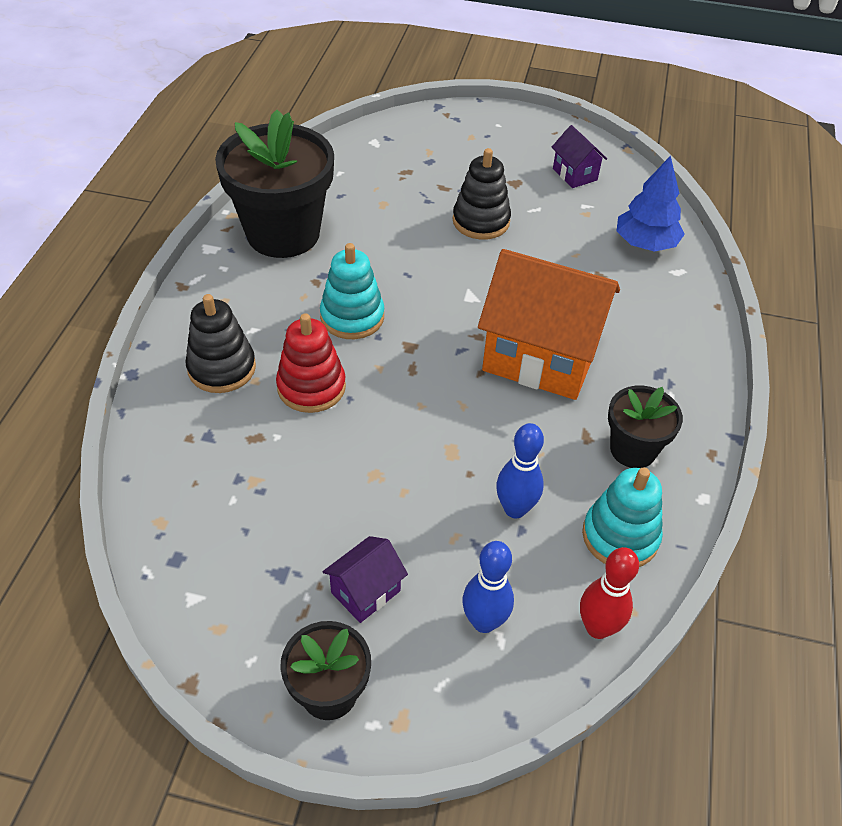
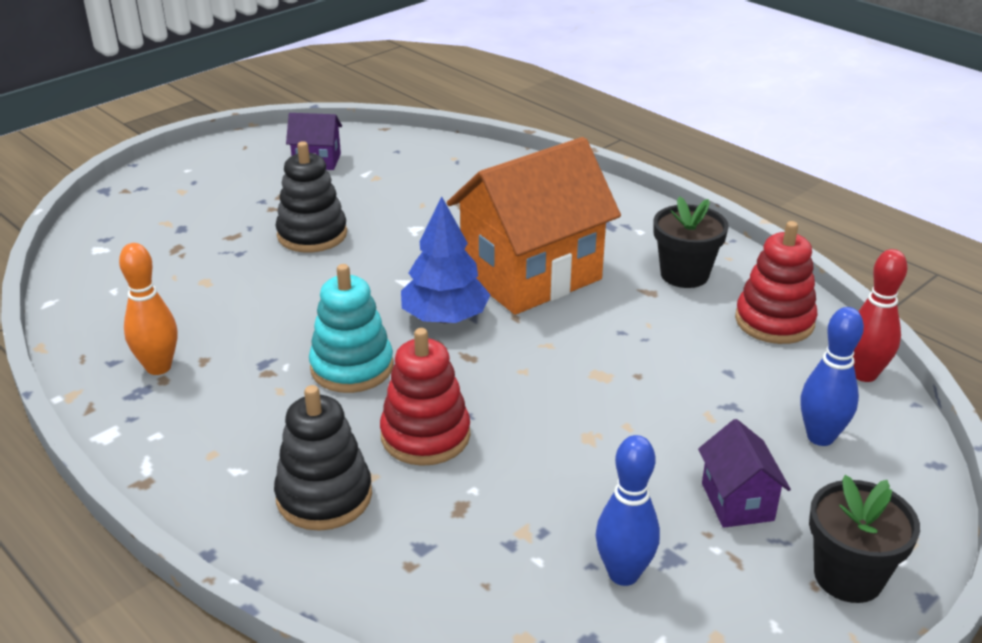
camera: 55 degrees left, 15 degrees down
black flower pot [215,110,334,258] -> orange bowling pin [119,243,177,375]
blue bowling pin [496,423,544,518] -> blue bowling pin moved to [596,435,660,586]
turquoise stacking toy [582,467,663,567] -> red stacking toy [735,221,818,344]
blue tree [617,156,685,252] -> blue tree moved to [401,197,490,323]

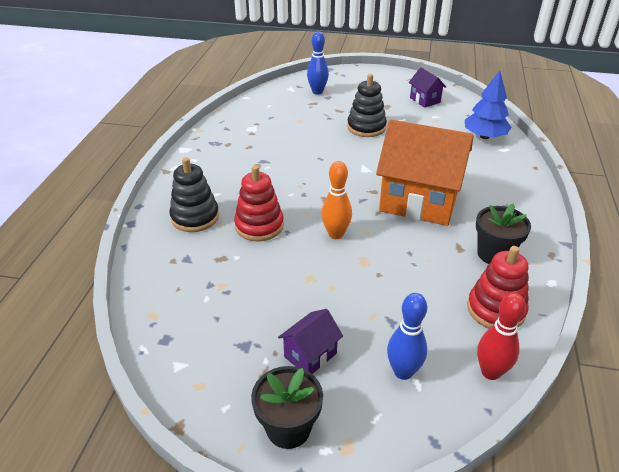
camera: 55 degrees right, 5 degrees up
orange bowling pin [119,243,177,375] -> orange bowling pin moved to [321,161,352,239]
turquoise stacking toy [309,264,394,393] -> none
blue tree [401,197,490,323] -> blue tree moved to [465,71,512,139]
blue bowling pin [596,435,660,586] -> blue bowling pin moved to [307,31,329,95]

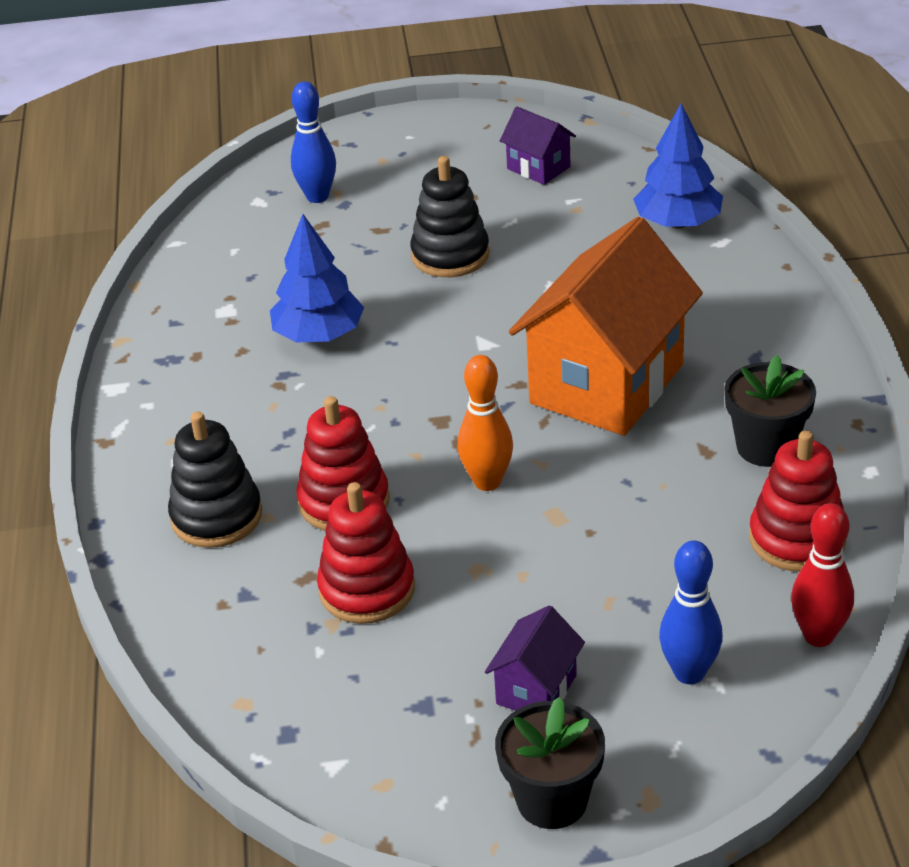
camera: 15 degrees left, 0 degrees up
orange house [376,120,474,226] -> orange house turned 60 degrees counterclockwise [509,217,703,436]
none -> blue tree [270,214,364,343]
none -> red stacking toy [317,482,415,624]

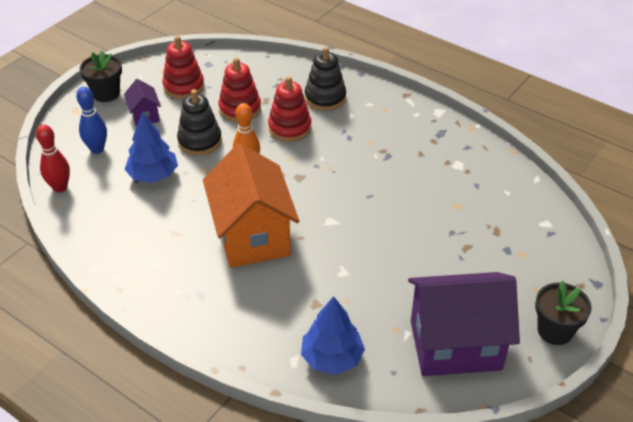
camera: 130 degrees right, 5 degrees up
blue tree [270,214,364,343] -> blue tree moved to [125,113,178,183]
blue bowling pin [291,81,336,203] -> none
black stacking toy [410,156,490,277] -> black stacking toy moved to [177,89,222,156]
purple house [500,107,576,185] -> purple house [408,272,520,376], size x2.23
black flower pot [724,355,816,467] -> black flower pot moved to [535,281,592,345]
red stacking toy [749,430,846,572] -> red stacking toy moved to [162,36,204,99]

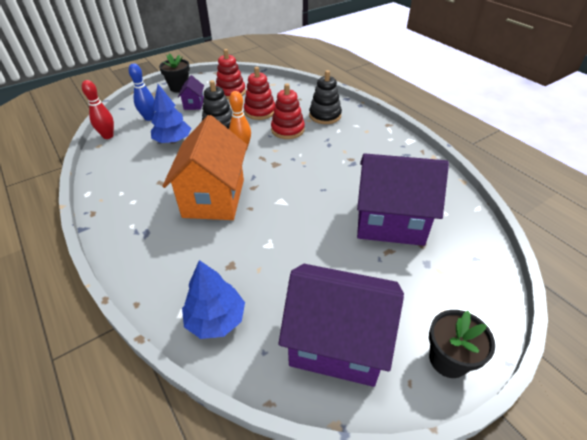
camera: 20 degrees right, 0 degrees up
none -> purple house [357,153,449,246]

